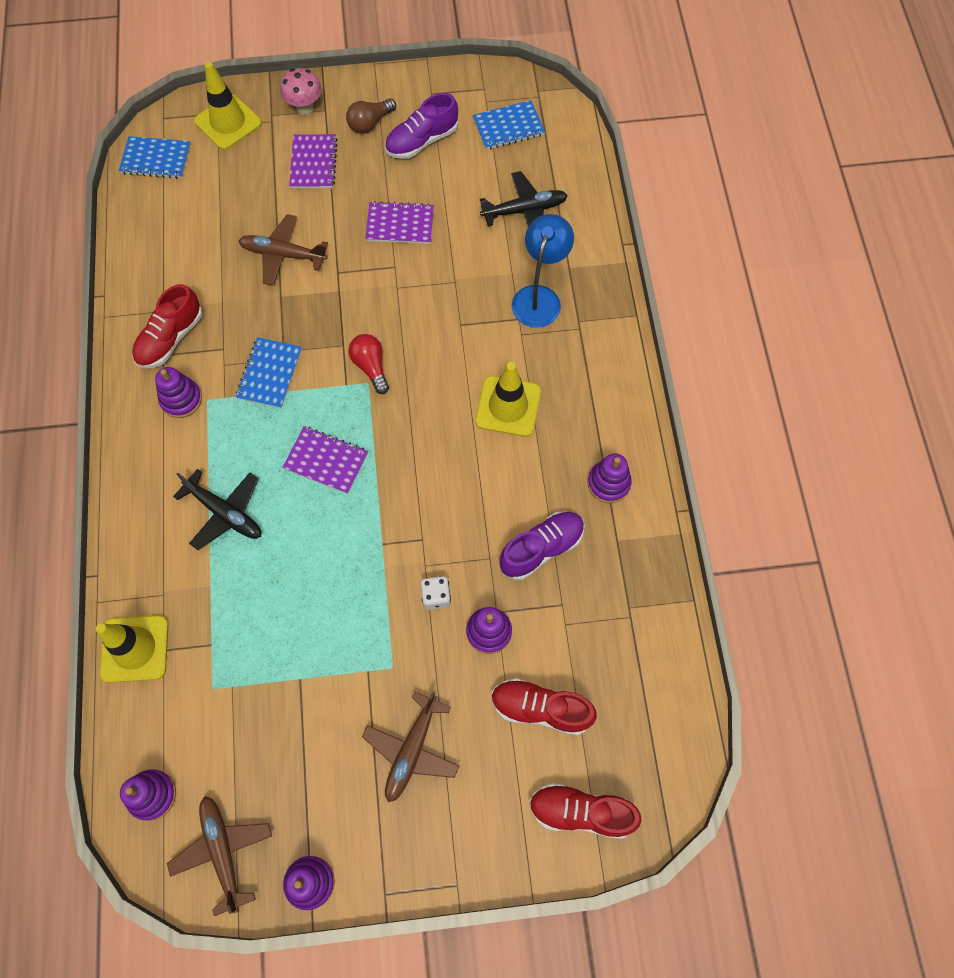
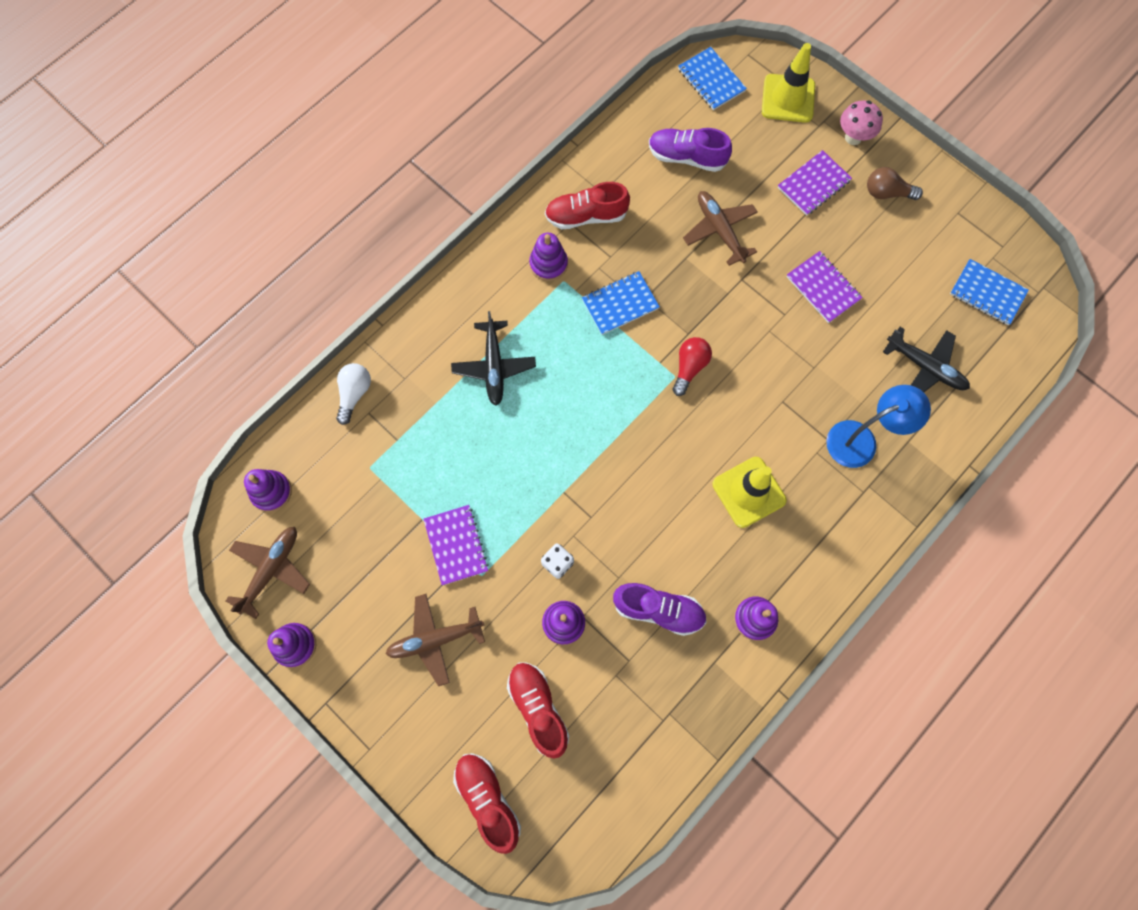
camera: 50 degrees right, 5 degrees up
yellow traffic cone [96,615,169,683] -> white light bulb [336,363,371,425]
purple notebook [283,426,368,494] -> purple notebook moved to [423,505,489,585]
purple shoe [385,93,458,159] -> purple shoe moved to [649,128,732,172]

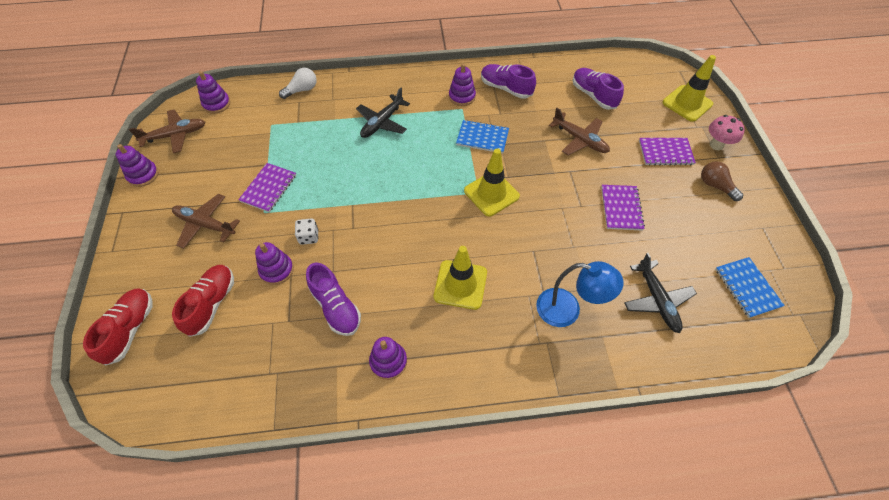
camera: 40 degrees right, 15 degrees down
red shoe [545,182,630,229] -> purple shoe [481,64,536,99]
red light bulb [672,337,712,396] -> yellow traffic cone [464,149,520,217]
blue notebook [678,47,747,110] -> none
brown plane [683,191,758,266] -> brown plane turned 120 degrees clockwise [549,108,610,155]

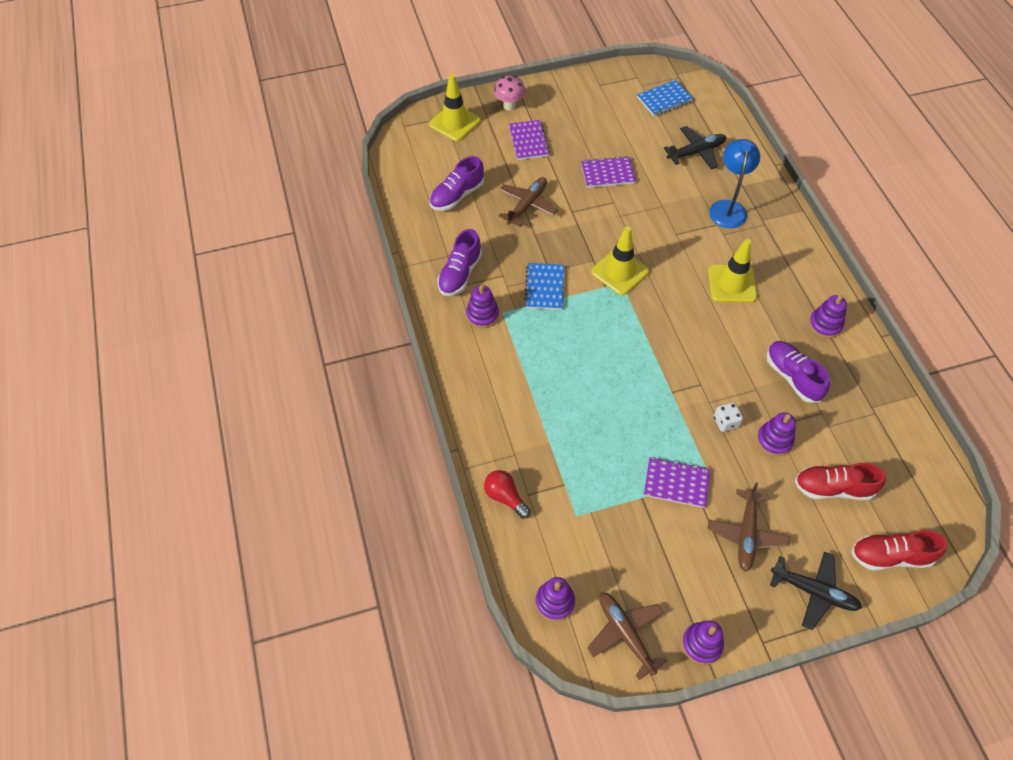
camera: 100 degrees left, 0 degrees up
white light bulb [279,68,317,99] -> red light bulb [484,470,531,519]
purple shoe [306,263,361,336] -> purple shoe turned 75 degrees counterclockwise [767,341,830,403]
black plane [356,88,410,138] -> black plane moved to [770,551,862,630]
brown light bulb [701,161,743,201] -> none

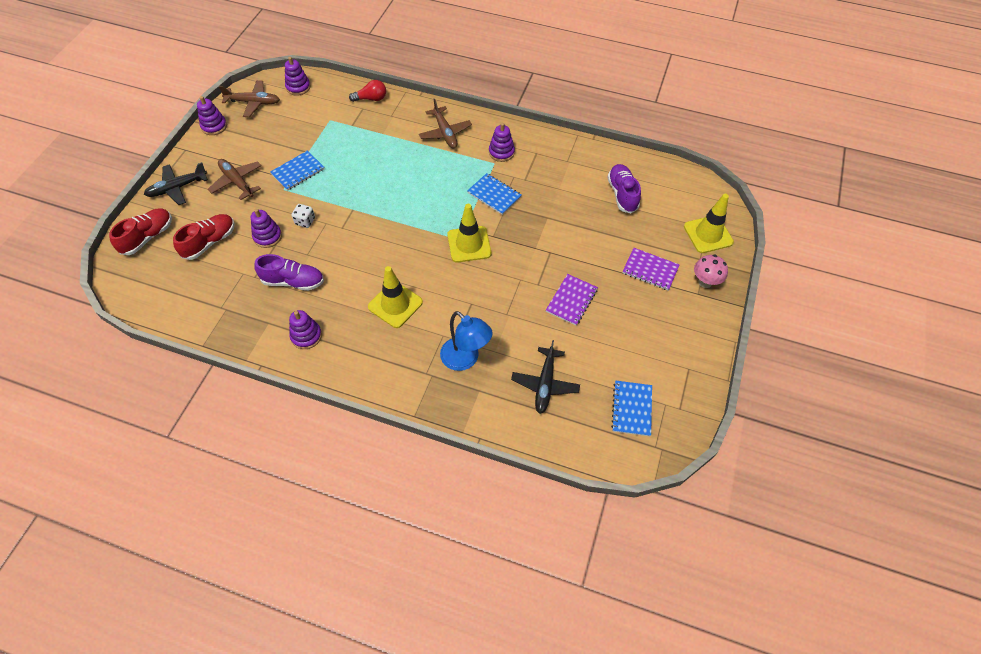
camera: 125 degrees right, 0 degrees up
purple shoe [437,229,482,296] -> none
brown plane [499,177,558,227] -> brown plane moved to [419,99,472,148]
purple notebook [644,457,710,508] -> blue notebook [270,151,324,191]

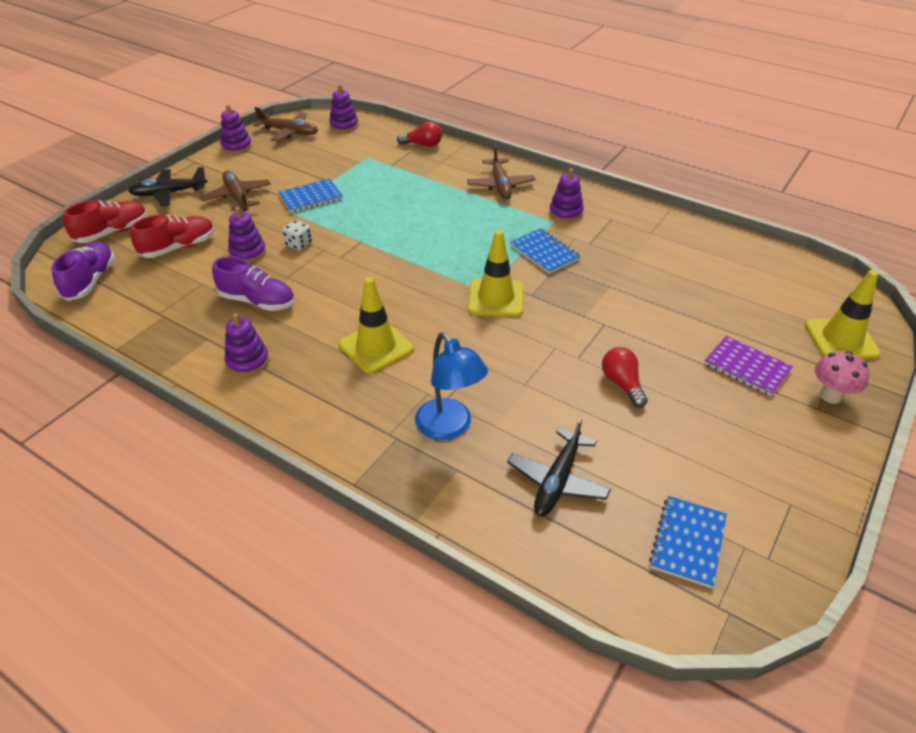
camera: 15 degrees right, 15 degrees down
purple notebook [546,274,598,325] -> red light bulb [602,347,648,408]
purple shoe [607,164,641,213] -> purple shoe moved to [52,242,115,301]

